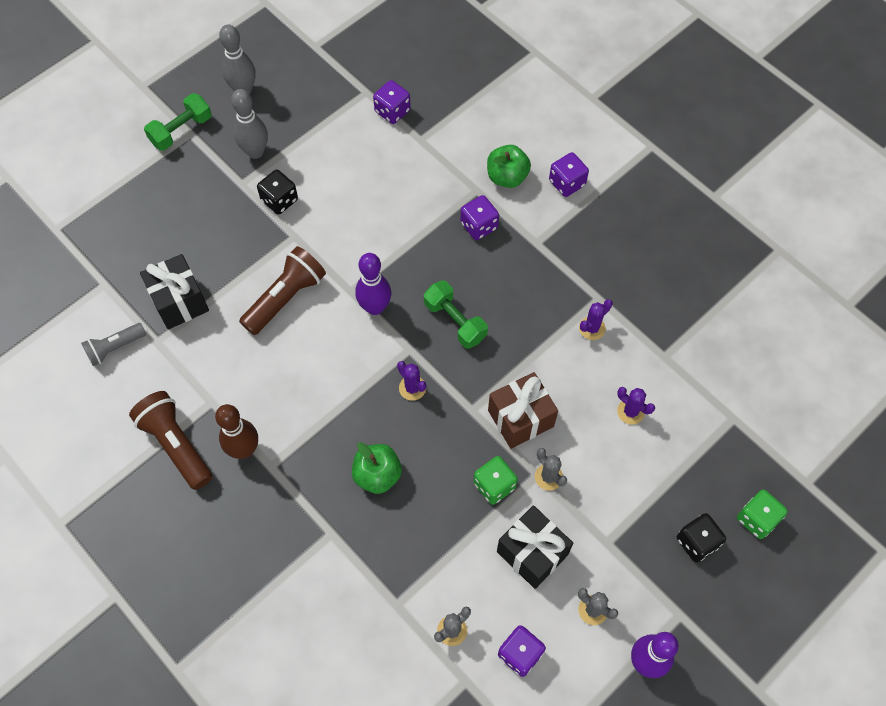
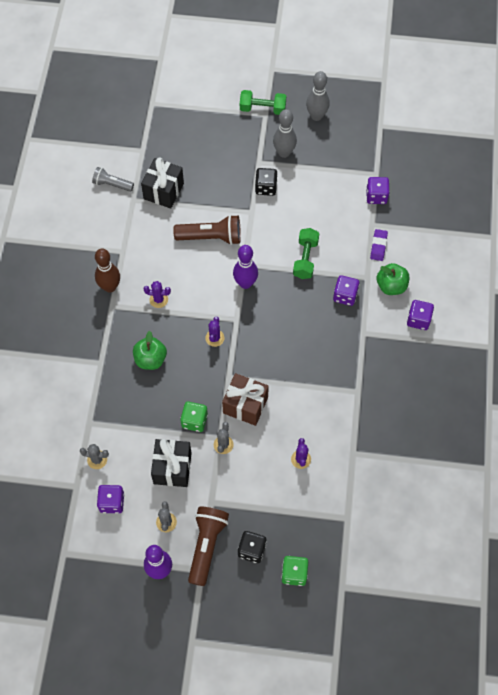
camera: 50 degrees right, 0 degrees up
brown flashlight [129,391,212,490] -> brown flashlight moved to [188,507,229,586]
green dumbbell [424,281,488,349] -> green dumbbell moved to [293,228,319,279]
purple cactus [579,299,613,340] -> purple cactus moved to [144,281,171,308]
none -> purple eraser [370,229,388,261]

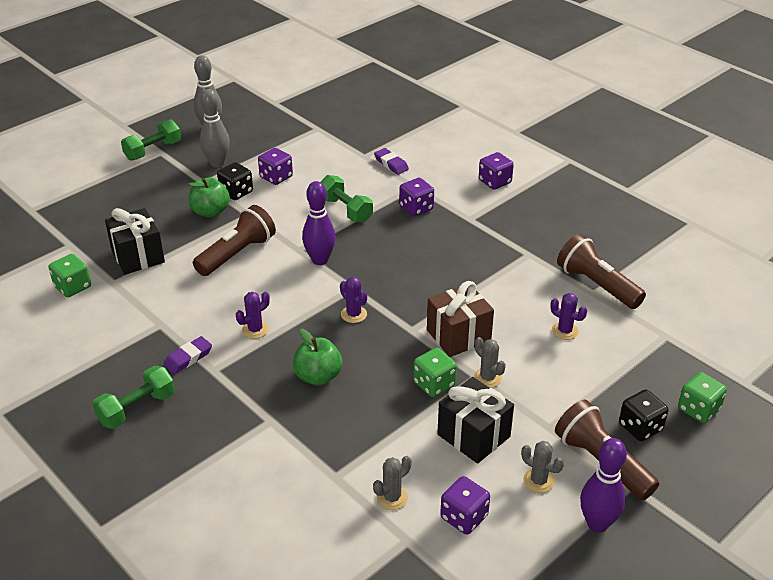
camera: 50 degrees left, 25 degrees down
grey flashlight [92,167,134,192] -> green dice [48,254,91,297]
brown bowling pin [95,249,120,292] -> purple eraser [164,336,212,374]
purple dice [366,177,390,204] -> purple dice moved to [258,148,293,185]
green apple [377,263,409,295] -> green apple moved to [189,177,230,217]
none -> green dumbbell [92,366,175,429]
none -> brown flashlight [557,234,646,309]

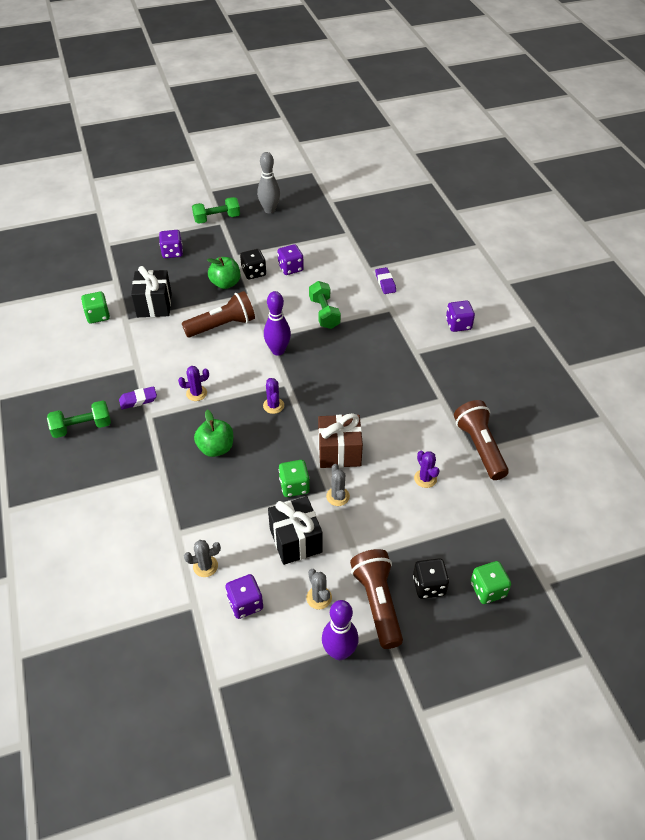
camera: 25 degrees right, 10 degrees up
grey bowling pin [200,89,230,167] -> none
purple dice [399,178,434,216] -> purple dice moved to [159,230,183,258]

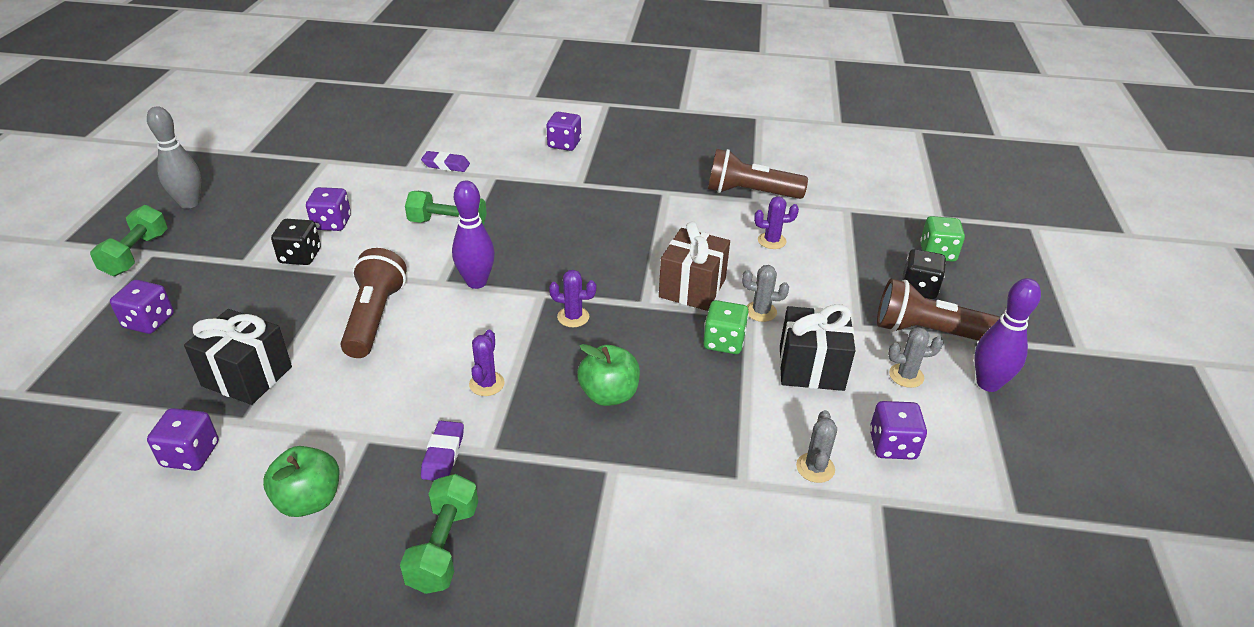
camera: 65 degrees left, 10 degrees down
green dice [81,291,110,324] -> purple dice [147,408,219,471]
green apple [207,257,240,289] -> green apple moved to [263,446,339,517]

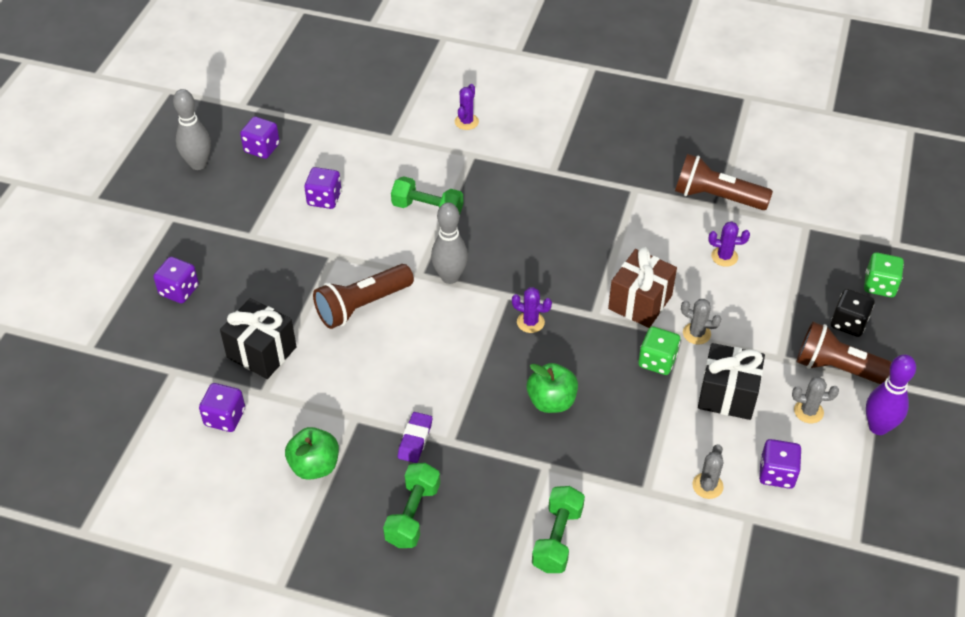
camera: 10 degrees right, 10 degrees up
green dumbbell [90,205,168,276] -> green dumbbell moved to [532,486,585,573]
black dice [271,219,321,265] -> none
brown flashlight [341,248,407,358] -> brown flashlight turned 135 degrees counterclockwise [313,264,414,329]
purple eraser [421,151,470,172] -> none
purple bowling pin [452,181,495,289] -> grey bowling pin [431,202,468,284]
purple cactus [469,330,505,396] -> purple cactus moved to [455,84,479,130]
purple dice [547,112,581,151] -> purple dice moved to [240,117,280,159]

